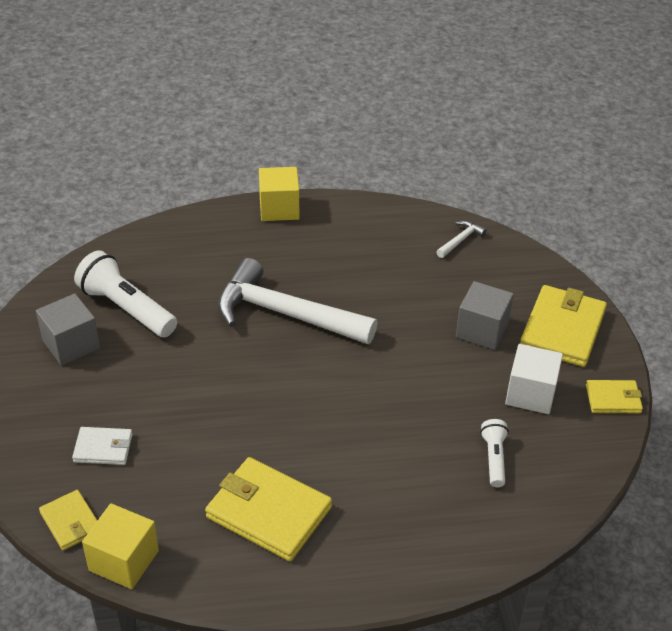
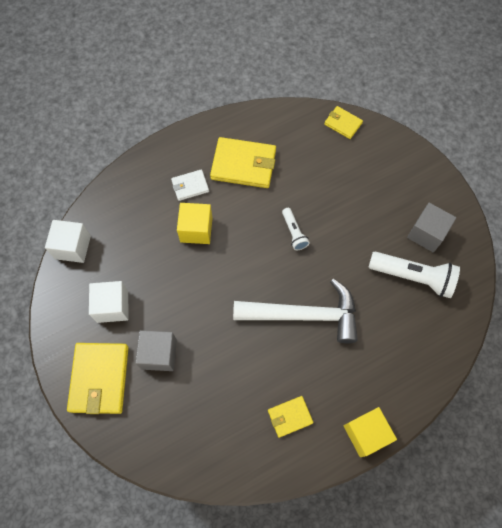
camera: 160 degrees right, 25 degrees up
white wallet [72,427,133,465] -> white wallet moved to [171,169,209,201]
yellow cube [82,503,159,589] -> yellow cube moved to [177,203,213,244]
white hammer [436,220,487,258] -> none
white flashlight [480,419,509,487] -> white flashlight moved to [282,208,310,250]
yellow wallet [586,380,643,413] -> yellow wallet moved to [268,396,313,438]
none -> white cube [45,220,91,263]

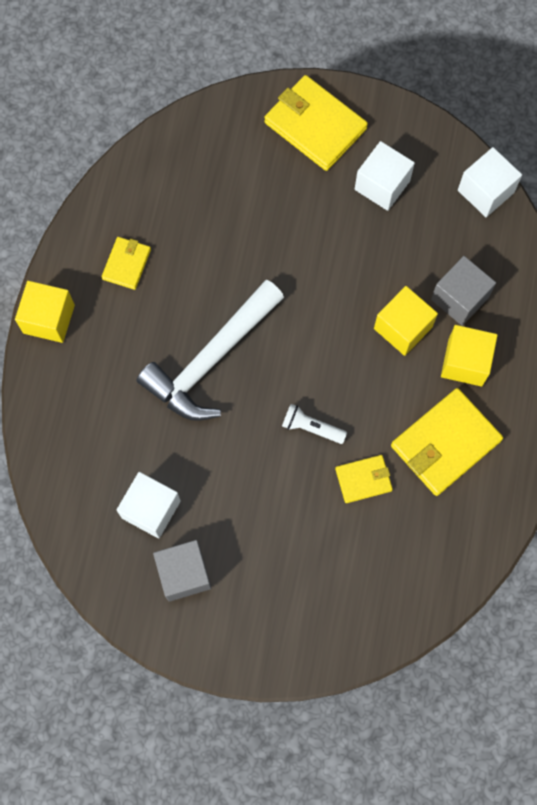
camera: 130 degrees right, 5 degrees up
grey cube [135,330,177,371] -> grey cube moved to [431,256,496,326]
white wallet [171,169,209,201] -> yellow cube [441,325,498,387]
yellow wallet [324,106,363,139] -> yellow wallet moved to [335,455,393,503]
white flashlight [369,251,460,298] -> white cube [117,472,181,539]

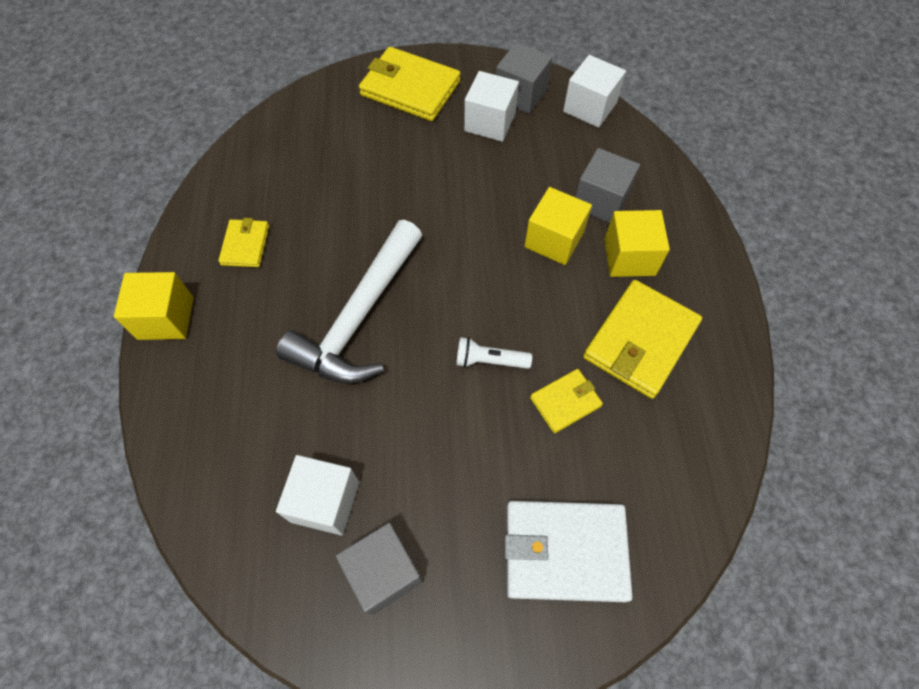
camera: 15 degrees left, 10 degrees down
none -> grey cube [496,42,552,114]
none -> white wallet [505,501,632,602]

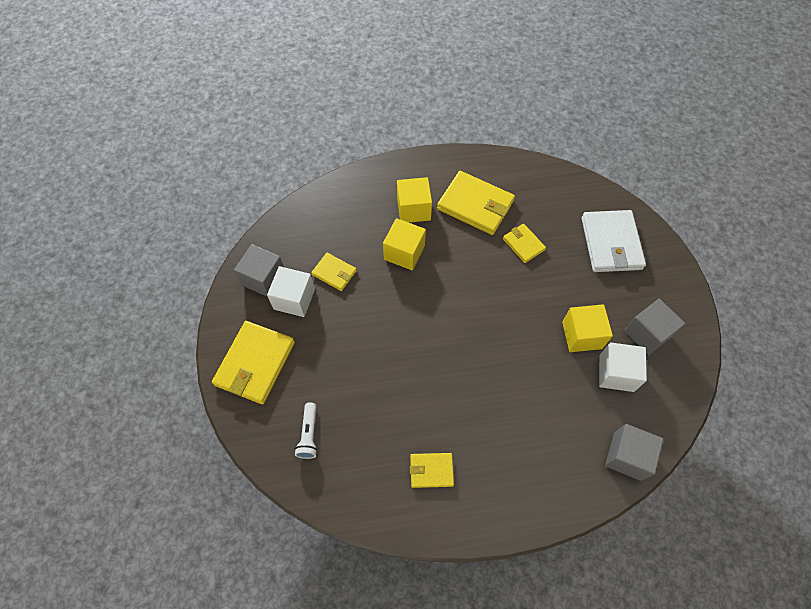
camera: 95 degrees left, 0 degrees up
yellow cube [114,272,194,340] -> yellow cube moved to [562,304,613,352]
white hammer [276,220,422,384] -> none
white flashlight [456,337,532,369] -> white flashlight moved to [295,402,317,459]
white cube [563,55,626,128] -> none
grey cube [575,148,640,223] -> grey cube moved to [605,424,663,481]
none -> yellow wallet [311,253,357,291]

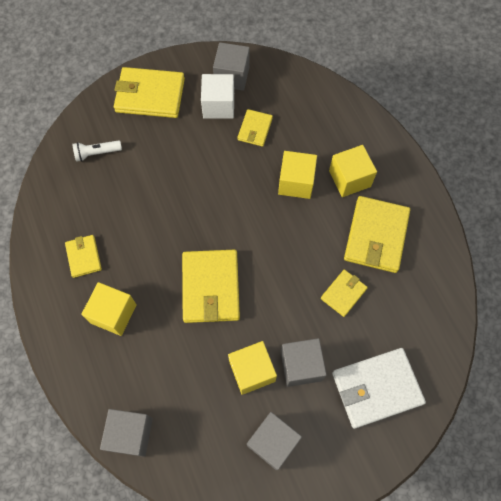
camera: 75 degrees right, 5 degrees up
white cube [599,342,647,392] -> none
none -> yellow cube [81,282,137,336]
none -> yellow wallet [182,250,240,323]
none -> grey cube [281,338,327,387]

